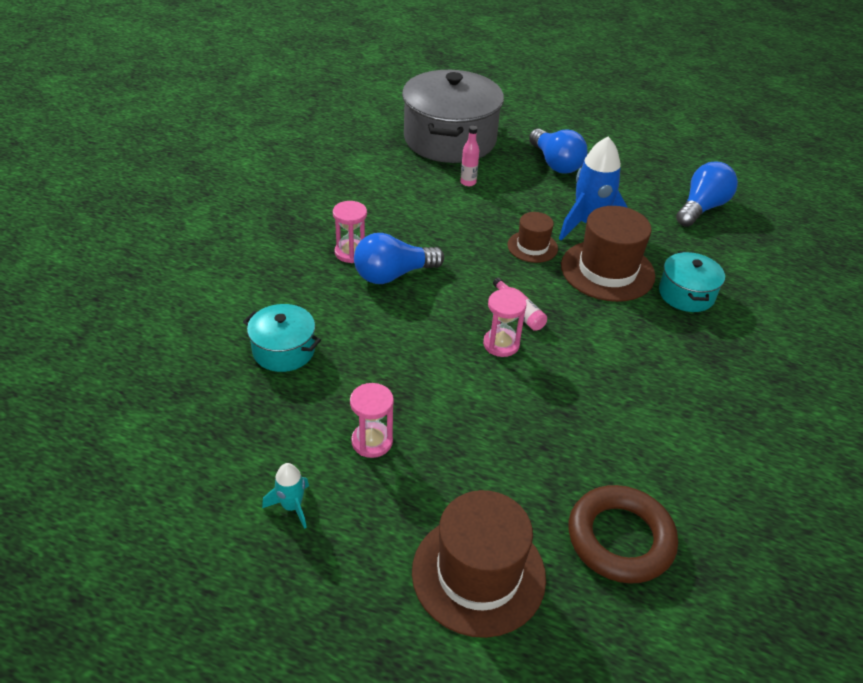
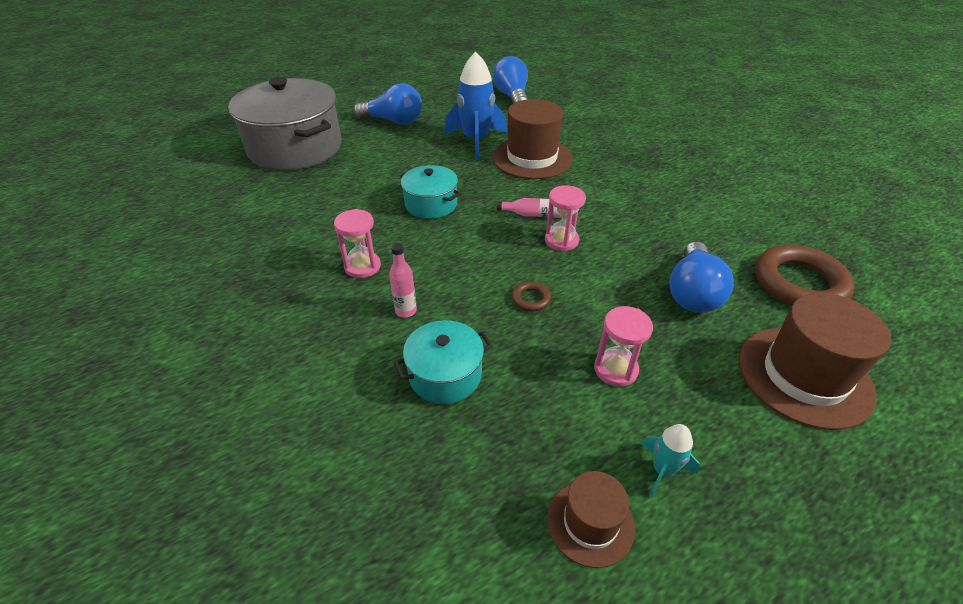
camera: 50 degrees left, 0 degrees up
blue light bulb [354,233,444,284] -> blue light bulb moved to [669,242,734,313]
pink bottle [460,126,479,186] -> pink bottle moved to [389,243,417,318]
brown hat [507,212,558,263] -> brown hat moved to [547,471,635,568]
turquoise pot [659,252,725,312] -> turquoise pot moved to [400,165,461,219]
none -> brown ring [511,281,551,311]

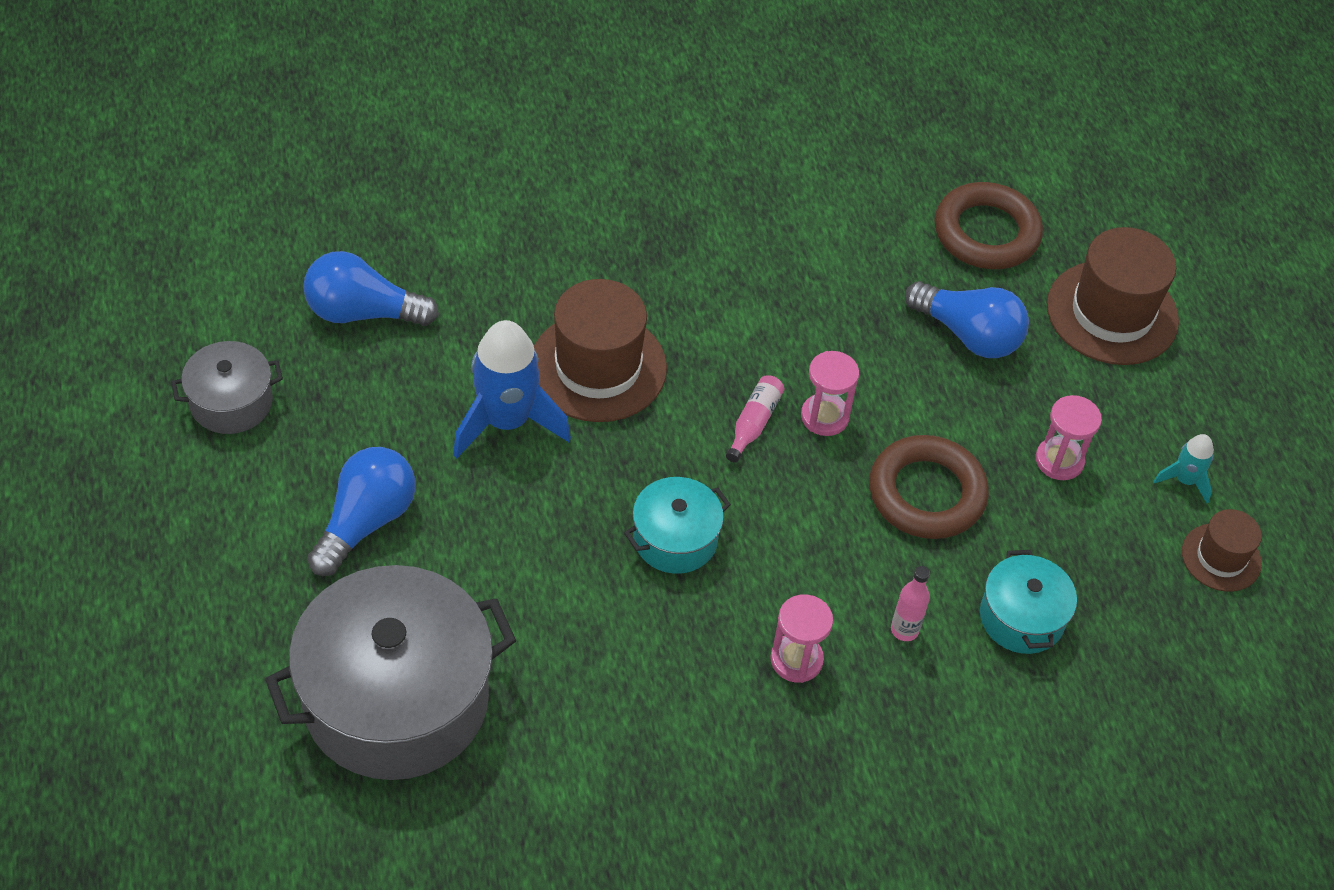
camera: 75 degrees left, 10 degrees up
brown ring [511,281,551,311] -> brown ring [869,435,989,539], size x2.33
none -> grey pot [171,341,283,434]

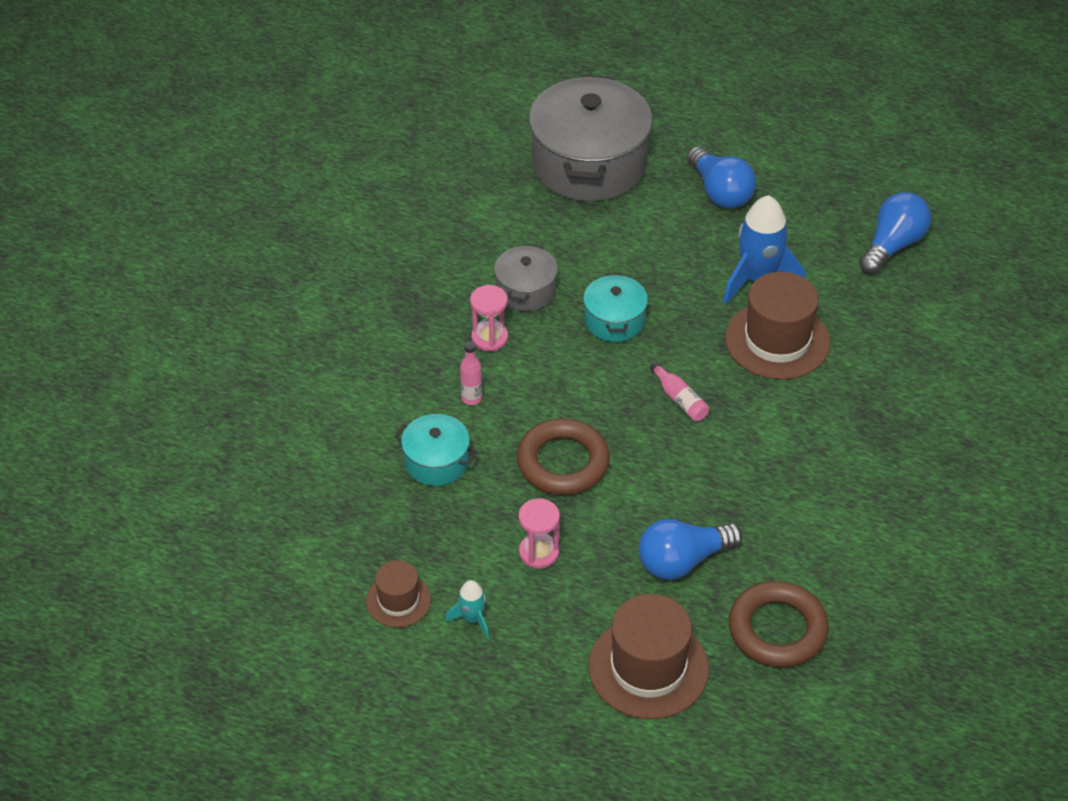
camera: 125 degrees right, 5 degrees down
grey pot [171,341,283,434] -> grey pot moved to [494,244,558,311]
pink hourglass [801,351,859,436] -> none

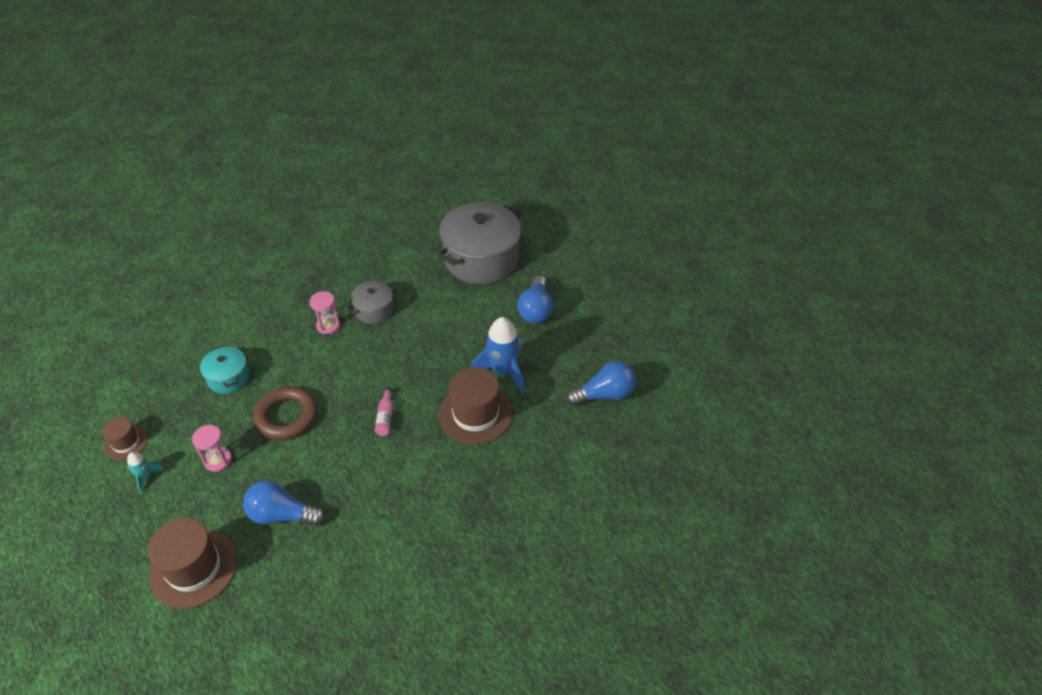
camera: 35 degrees right, 0 degrees up
pink bottle [460,342,482,405] -> none
turquoise pot [583,274,648,342] -> none
brown ring [729,581,829,668] -> none

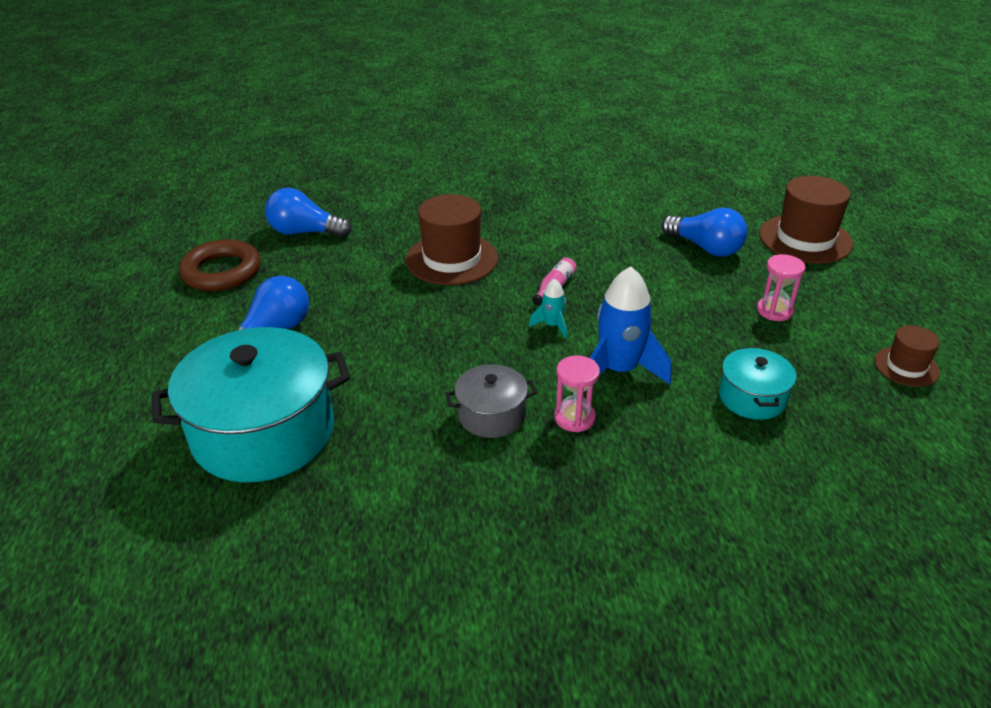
camera: 150 degrees left, 10 degrees down
turquoise rocket [127,452,165,493] -> turquoise rocket moved to [529,279,567,339]
brown ring [253,386,317,440] -> brown ring moved to [179,239,261,291]
grey pot [438,202,521,284] -> turquoise pot [152,327,350,483]
blue rocket [471,317,525,393] -> blue rocket moved to [590,267,671,384]

